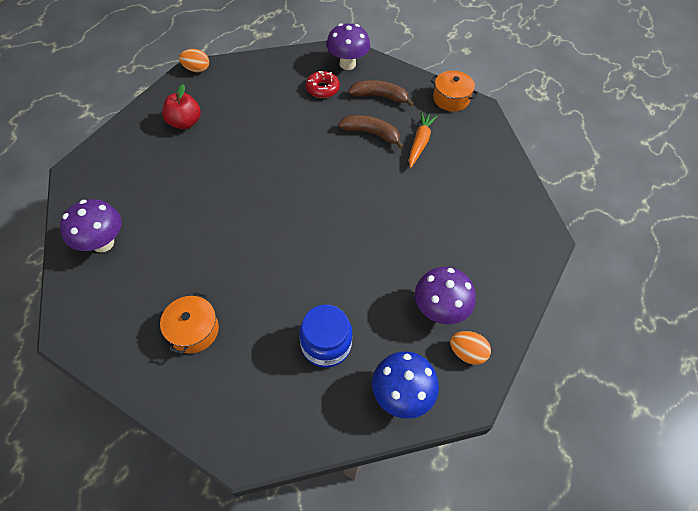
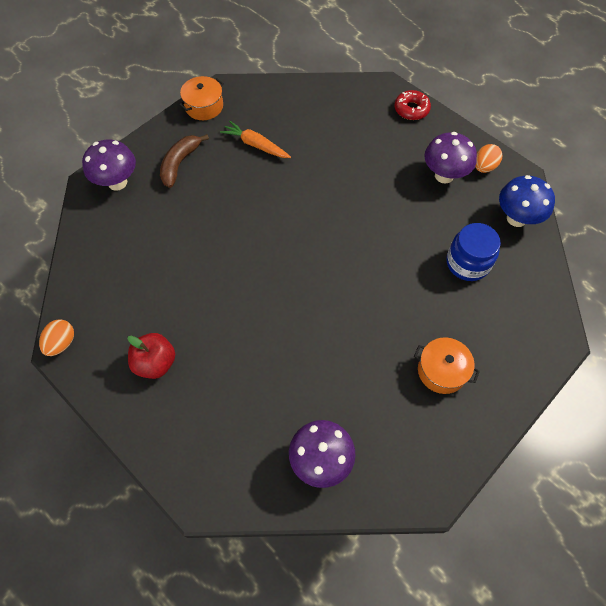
camera: 75 degrees left, 5 degrees up
red donut [306,71,340,98] -> red donut moved to [394,90,431,120]
brown banana [338,115,404,149] -> none

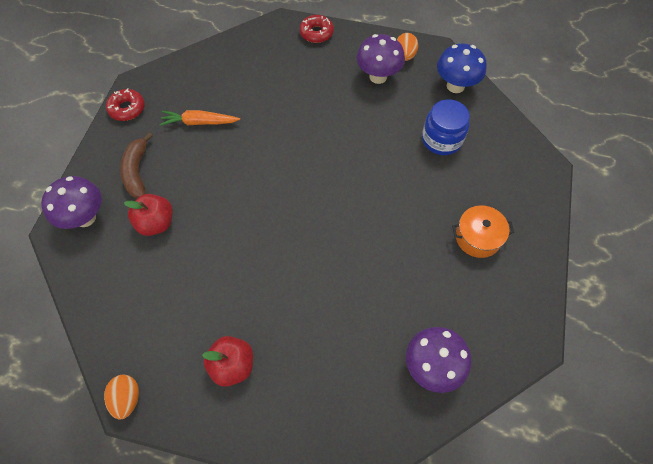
camera: 30 degrees left, 0 degrees up
orange pot [179,76,224,120] -> red donut [106,88,145,121]
none -> red apple [124,194,173,236]

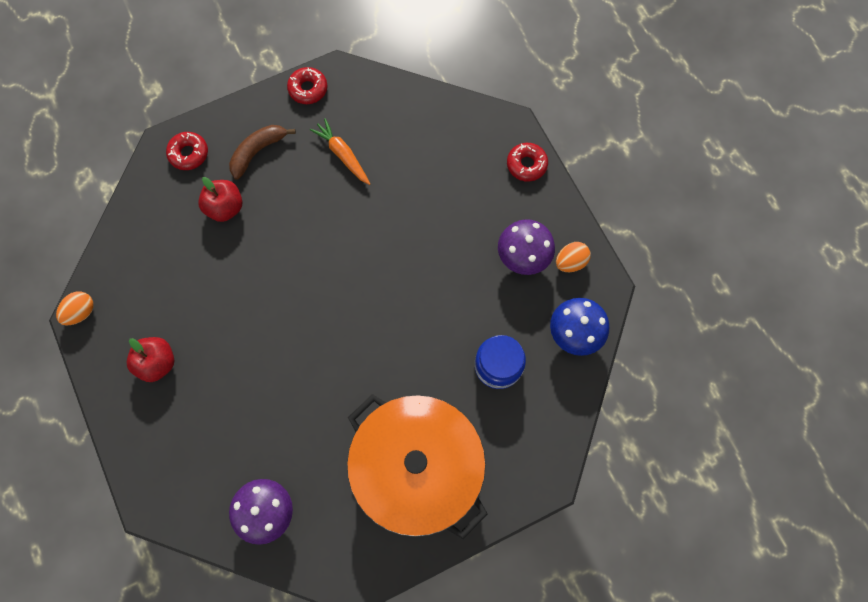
camera: 50 degrees right, 10 degrees up
purple mushroom [41,176,102,229] -> red donut [166,132,208,170]
orange pot [452,205,514,258] -> orange pot [347,394,488,539], size x2.44

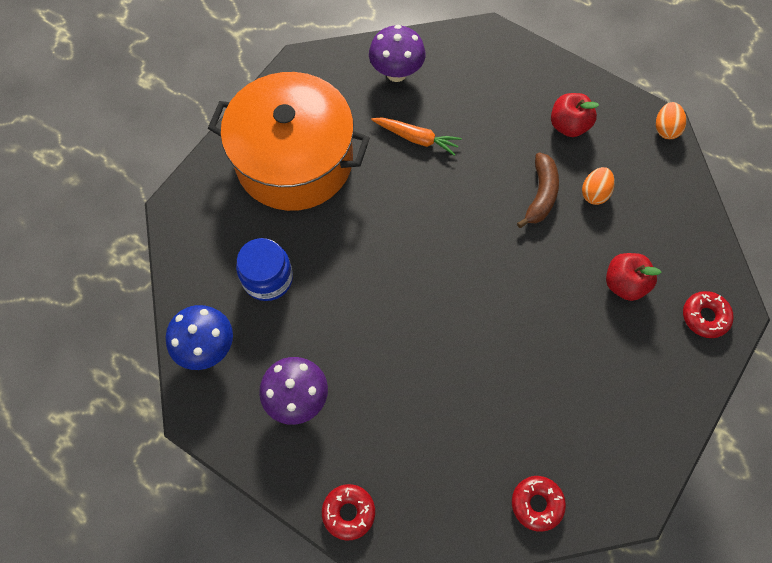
camera: 150 degrees right, 5 degrees down
brown banana [229,125,296,180] -> brown banana moved to [517,152,559,228]
red donut [287,67,327,104] -> red donut moved to [512,476,566,532]
orange carrot [310,118,370,185] -> orange carrot moved to [371,117,461,156]
orange egg [556,242,591,272] -> orange egg moved to [582,167,615,205]

